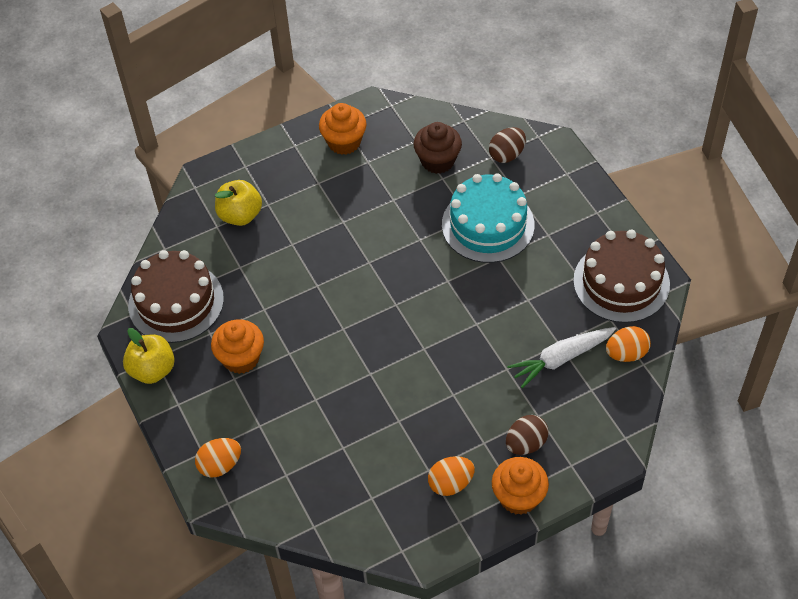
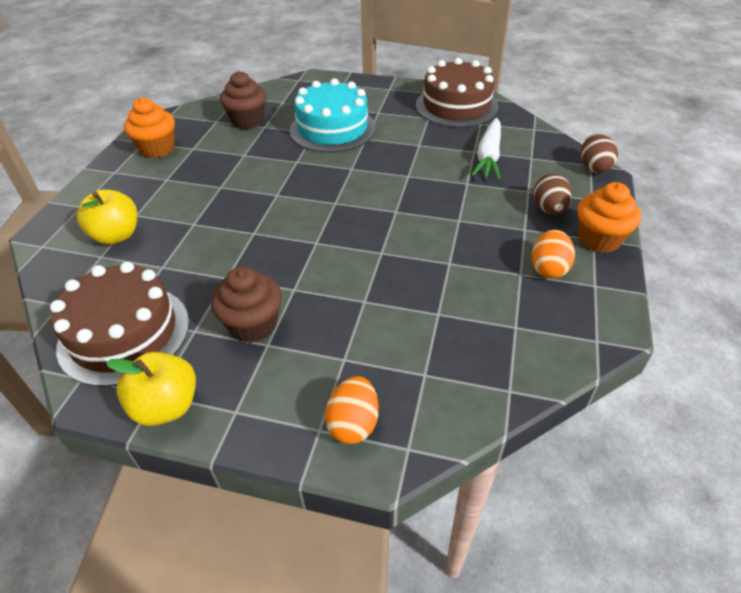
camera: 50 degrees left, 10 degrees down
orange cupcake [211,319,264,374] -> brown cupcake [211,266,282,343]
brown egg [489,127,526,163] -> brown egg moved to [581,134,618,173]
orange egg [606,326,651,362] -> none

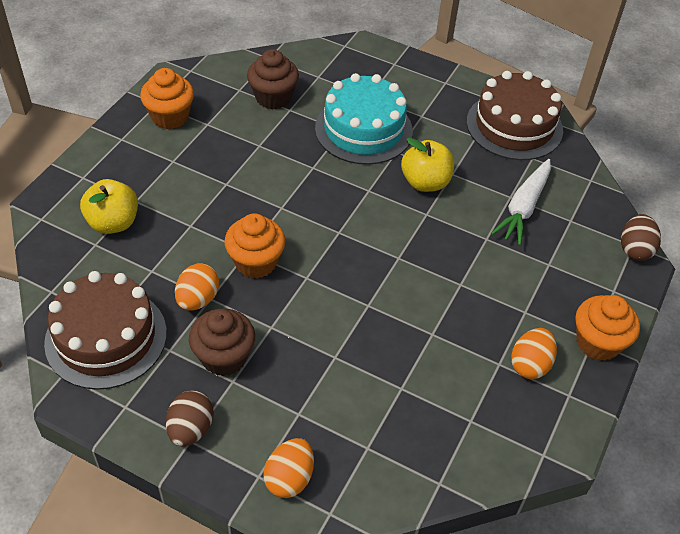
camera: 10 degrees right, 5 degrees up
yellow apple [106,352,196,426] -> yellow apple moved to [401,138,454,192]
brown egg [533,174,572,214] -> brown egg moved to [166,390,214,447]
none -> orange egg [175,263,219,310]
none -> orange cupcake [224,213,286,278]

